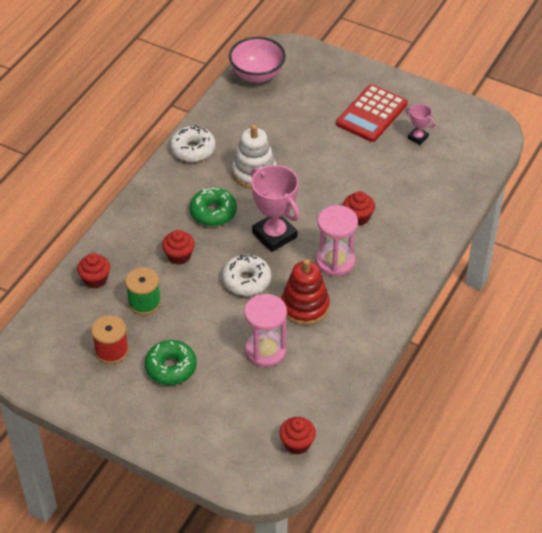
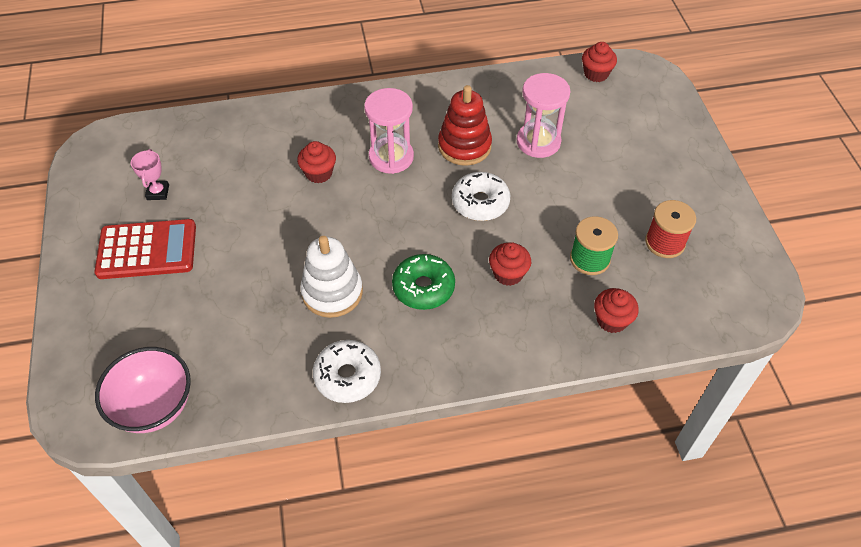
camera: 130 degrees left, 5 degrees up
green donut [145,340,197,385] -> none
pink trophy [251,165,300,252] -> none

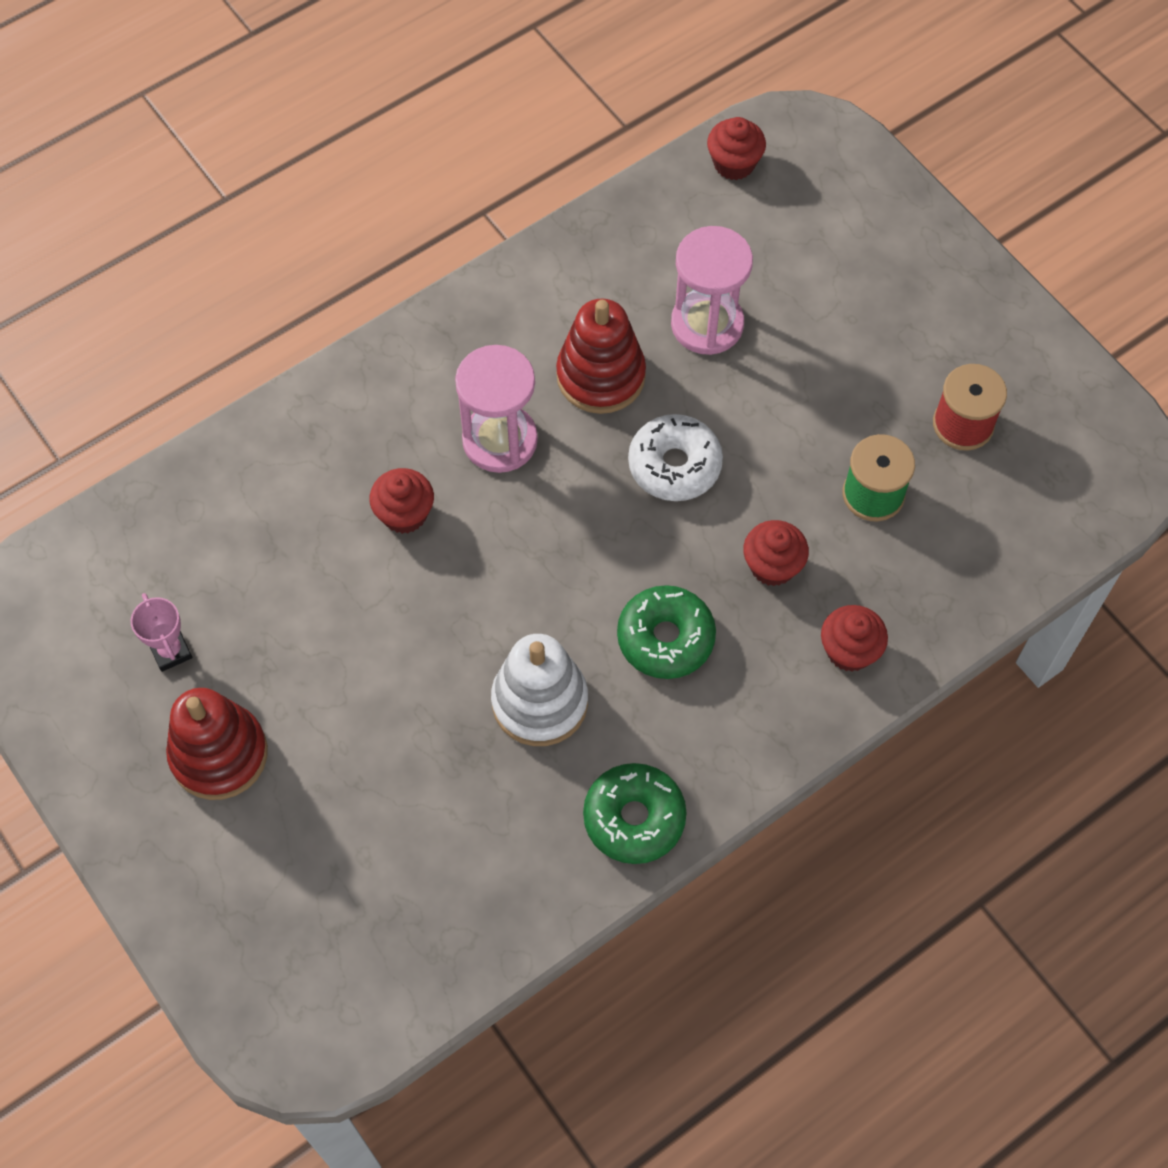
camera: 25 degrees left, 10 degrees up
red calculator [94,219,196,279] -> red stacking toy [166,688,268,800]
pink bowl [95,347,191,433] -> none
white donut [313,340,381,403] -> green donut [583,763,687,864]
red cupcake [594,288,639,333] -> red cupcake moved to [821,605,888,672]

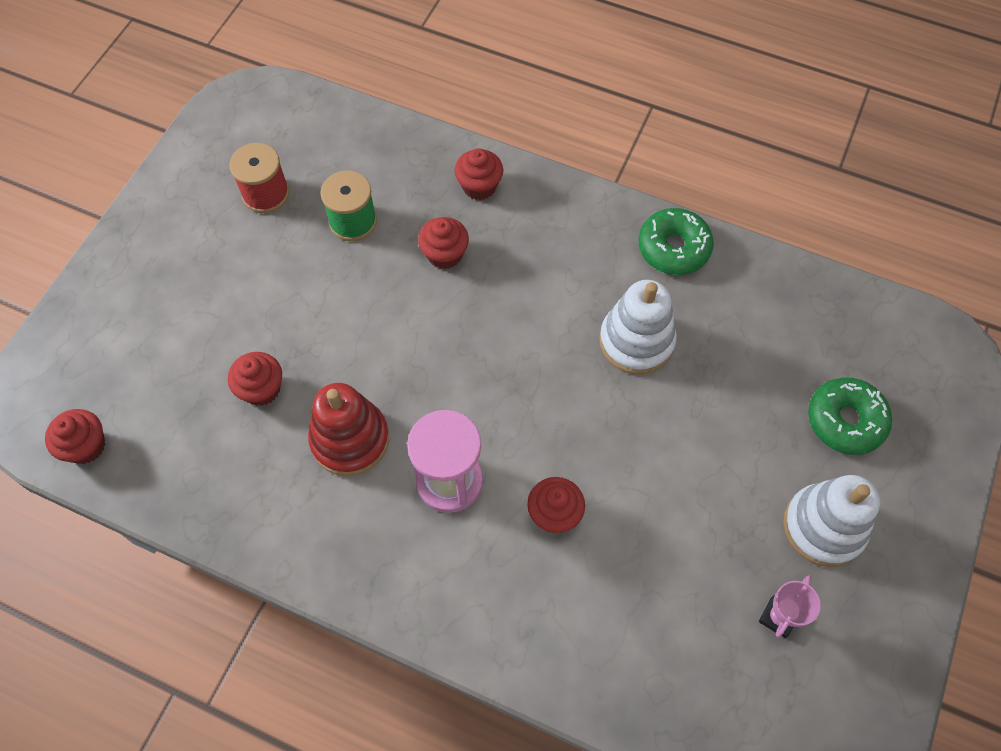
camera: 120 degrees left, 0 degrees up
red stacking toy [166,688,268,800] -> white stacking toy [783,475,880,567]
green donut [617,585,716,679] -> green donut moved to [808,378,892,455]
white donut [628,414,723,501] -> none
pink hourglass [671,226,753,355] -> red cupcake [228,352,282,406]

